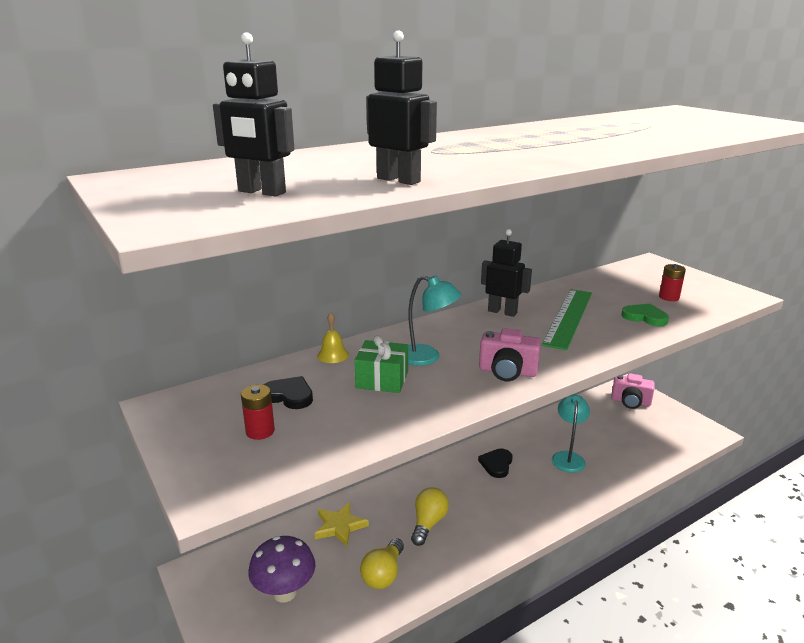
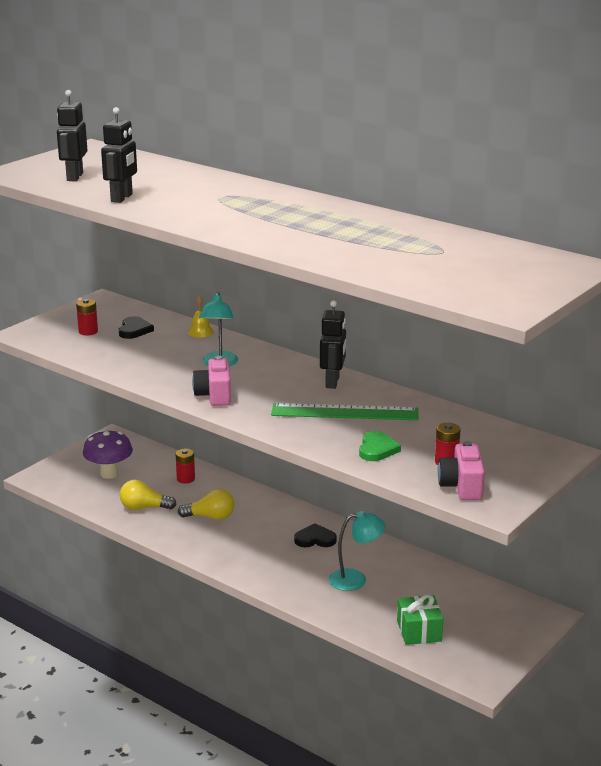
camera: 70 degrees right, 0 degrees up
yellow star [314,502,369,546] -> red battery [176,448,195,484]
green gift [354,335,408,393] -> green gift moved to [397,594,443,645]
pink camera [611,373,655,409] -> pink camera moved to [438,441,485,500]

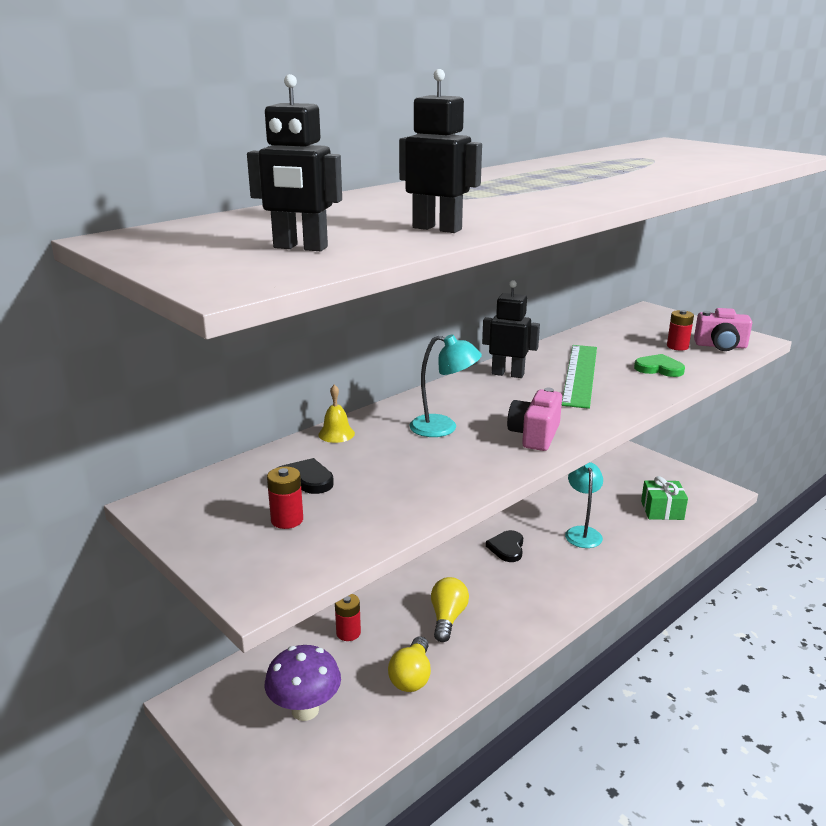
camera: 80 degrees left, 0 degrees up
pink camera [192,356,231,406] -> pink camera turned 105 degrees clockwise [507,387,562,451]

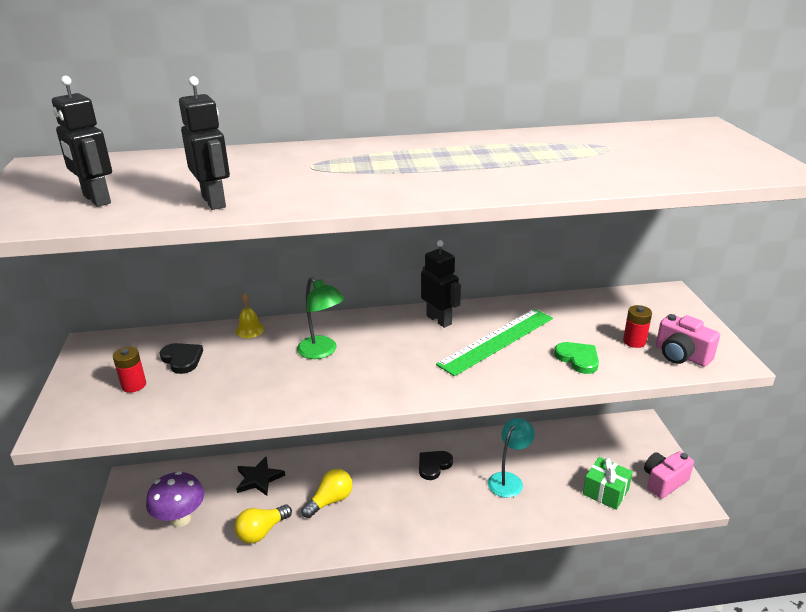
camera: 35 degrees right, 5 degrees up
red battery [335,594,361,641] -> black star [236,456,285,496]
turquoise lamp [409,334,482,437] -> green lamp [297,277,344,359]
pink camera [507,387,562,451] -> pink camera moved to [644,451,694,499]

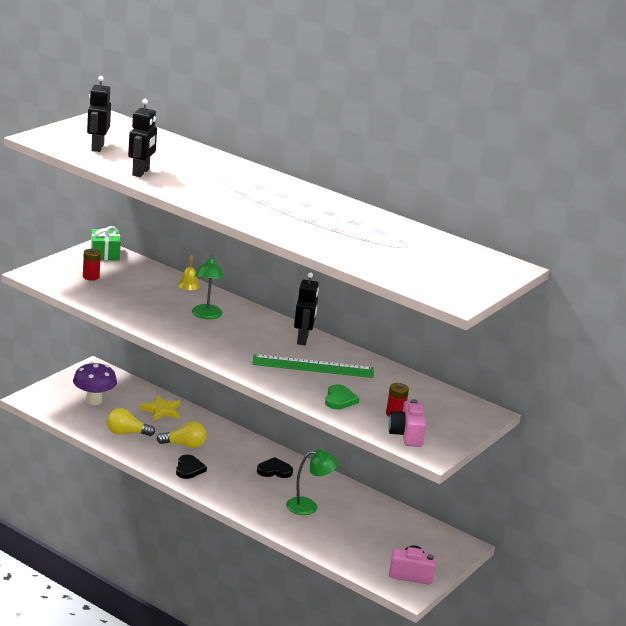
camera: 40 degrees right, 5 degrees down
black heart [160,343,203,374] -> black heart moved to [176,455,207,479]
black star [236,456,285,496] -> yellow star [140,395,180,421]
turquoise lamp [488,418,535,498] -> green lamp [286,449,338,515]
green gift [583,457,633,510] -> green gift moved to [91,226,121,260]

